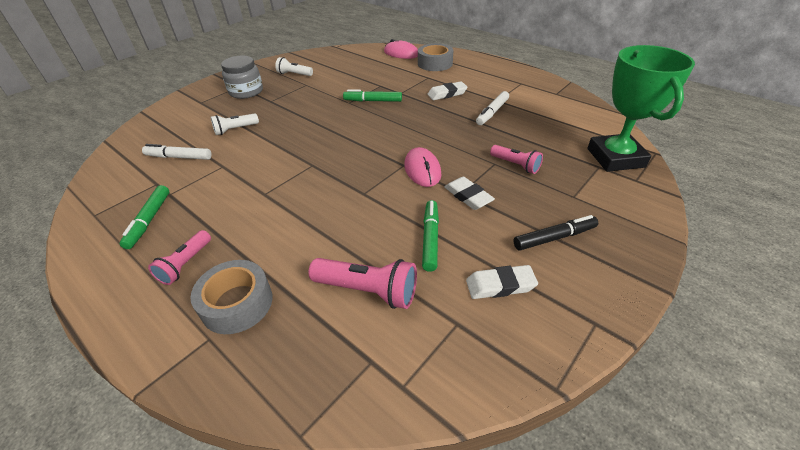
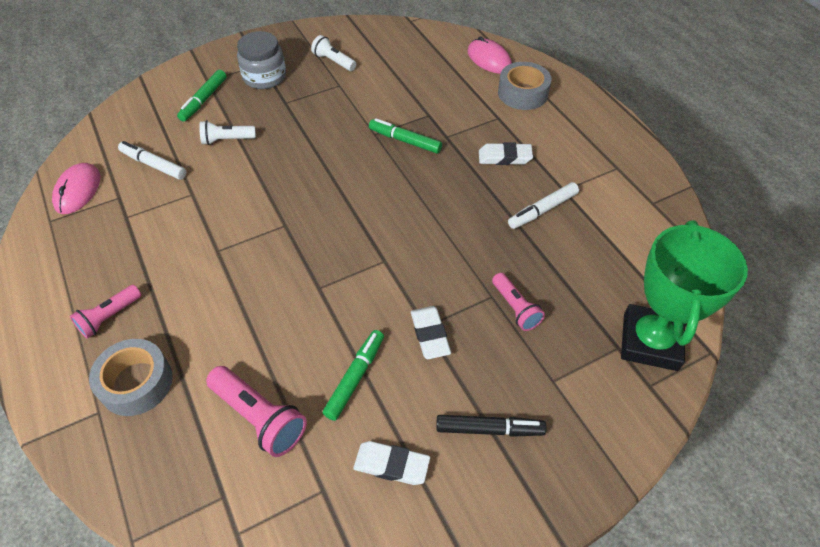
camera: 20 degrees right, 10 degrees up
green marker [120,185,169,249] -> green marker moved to [177,70,227,122]
pink mouse [404,147,441,187] -> pink mouse moved to [52,163,100,214]

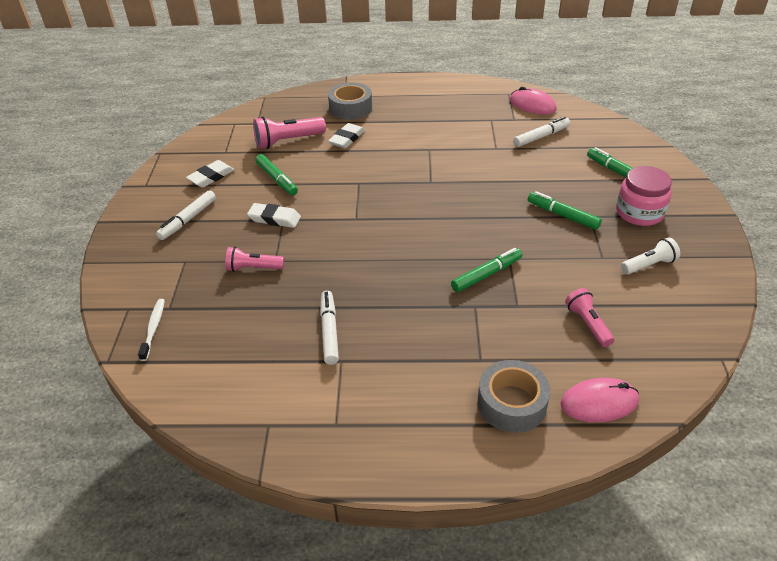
camera: 120 degrees right, 10 degrees down
pink flashlight [70,285,141,339] -> pink flashlight moved to [565,288,615,347]
white flashlight [199,120,256,145] -> none
grey jar [237,31,286,89] -> pink jar [616,166,672,226]
black marker [436,415,547,437] -> white marker [156,190,216,240]
white eraser [479,142,533,165] -> white eraser moved to [328,123,365,148]
green trophy [621,220,748,371] -> white toothbrush [138,299,165,361]
none -> green marker [528,191,602,230]

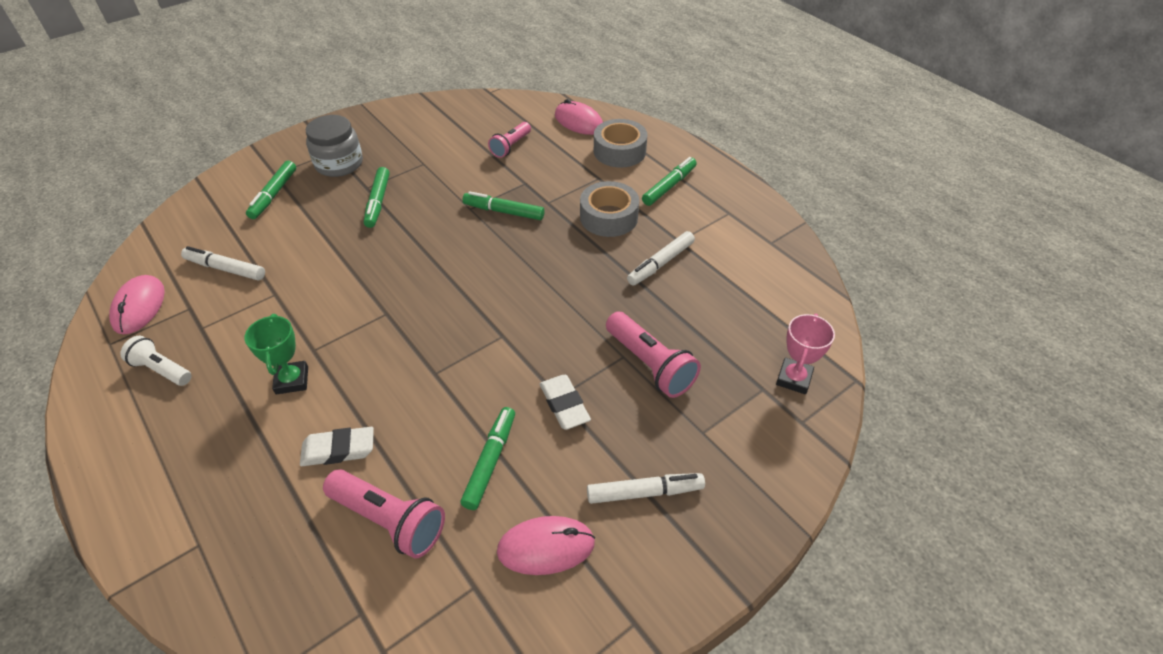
camera: 130 degrees left, 5 degrees up
white toothbrush [138,299,165,361] -> pink trophy [776,314,835,394]
white eraser [186,160,235,188] -> pink mouse [497,516,595,575]
pink flashlight [225,247,284,272] -> pink flashlight [606,312,701,398], size x1.54
grey tape [328,82,372,120] -> grey tape moved to [580,181,639,237]
pink jar [616,166,672,226] -> grey jar [306,115,363,177]
white flashlight [621,238,680,274] -> white flashlight moved to [120,336,192,386]
none -> green trophy [245,314,308,394]
none -> green marker [642,157,697,206]

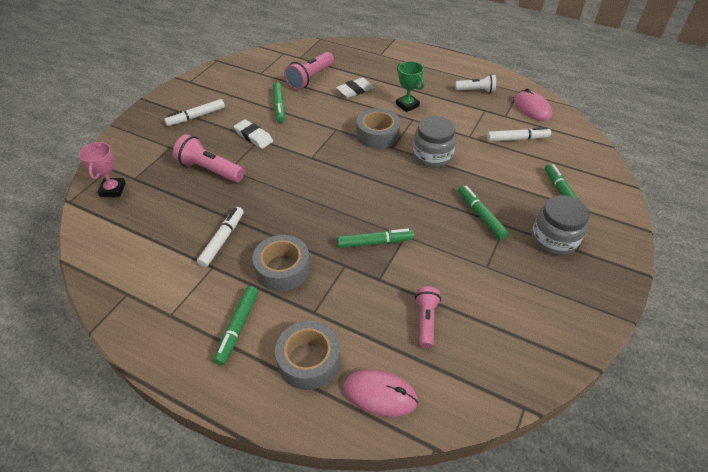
camera: 155 degrees right, 0 degrees up
pink flashlight [323,469,445,559] -> pink flashlight turned 60 degrees counterclockwise [284,52,334,90]
pink mouse [497,516,595,575] -> none
none -> grey tape [356,108,400,149]
none -> grey jar [413,116,456,168]

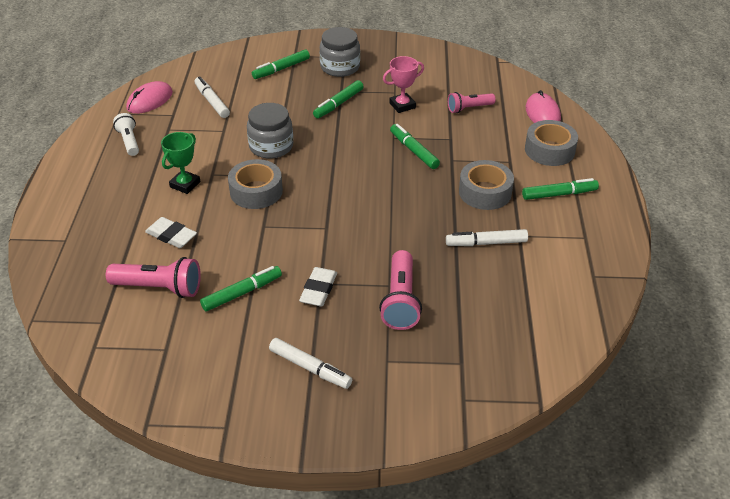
camera: 115 degrees left, 5 degrees down
pink trophy [79,141,125,197] -> pink trophy moved to [383,56,424,113]

